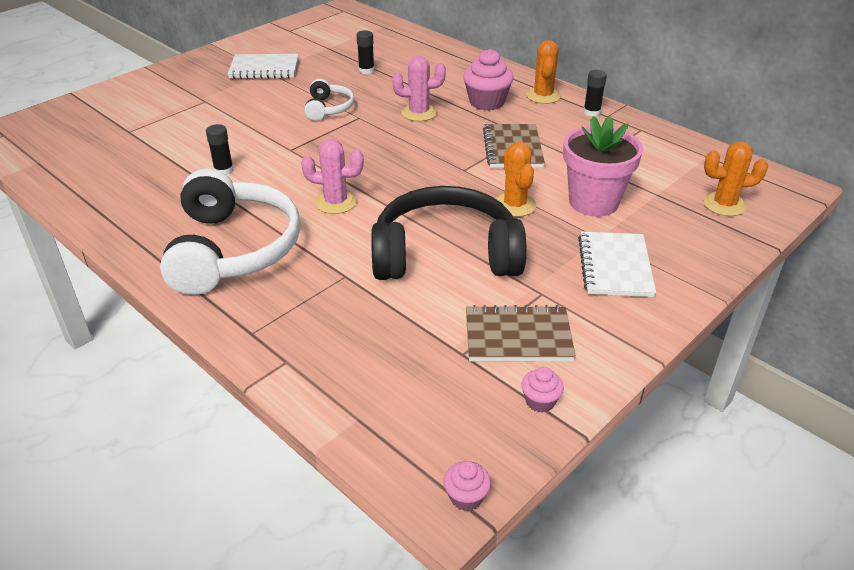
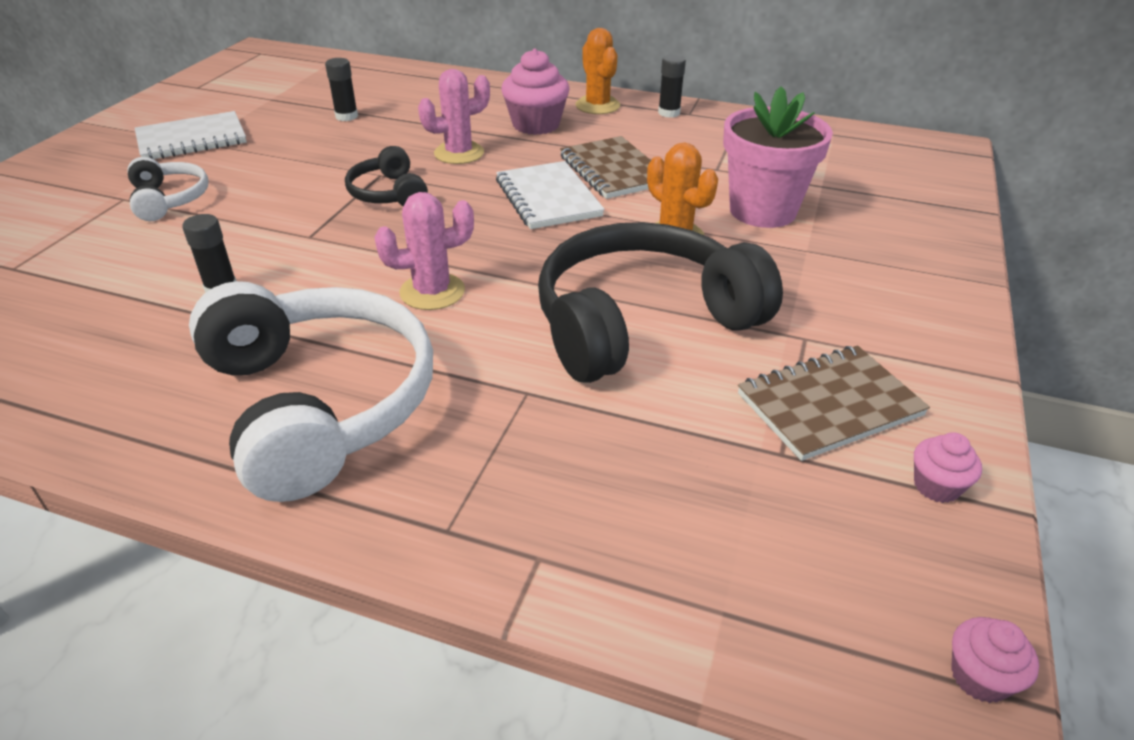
camera: 25 degrees left, 0 degrees up
white headphones [304,79,354,121] -> white headphones moved to [127,157,209,221]
white notebook [578,231,656,297] -> white notebook moved to [496,161,605,229]
orange cactus [703,141,768,216] -> none
none -> black headphones [345,146,428,207]

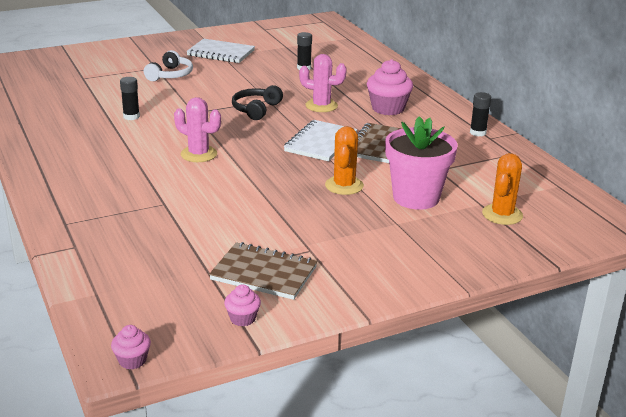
camera: 45 degrees right, 10 degrees down
white headphones [189,281,433,502] -> none
black headphones [538,222,783,383] -> none
orange cactus [576,28,620,114] -> orange cactus moved to [482,153,523,225]

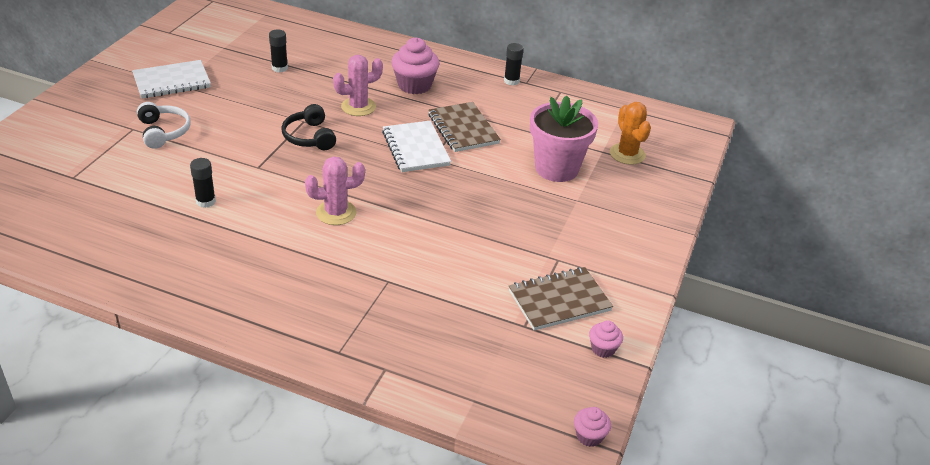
camera: 45 degrees left, 10 degrees up
orange cactus [325,126,364,195] -> none

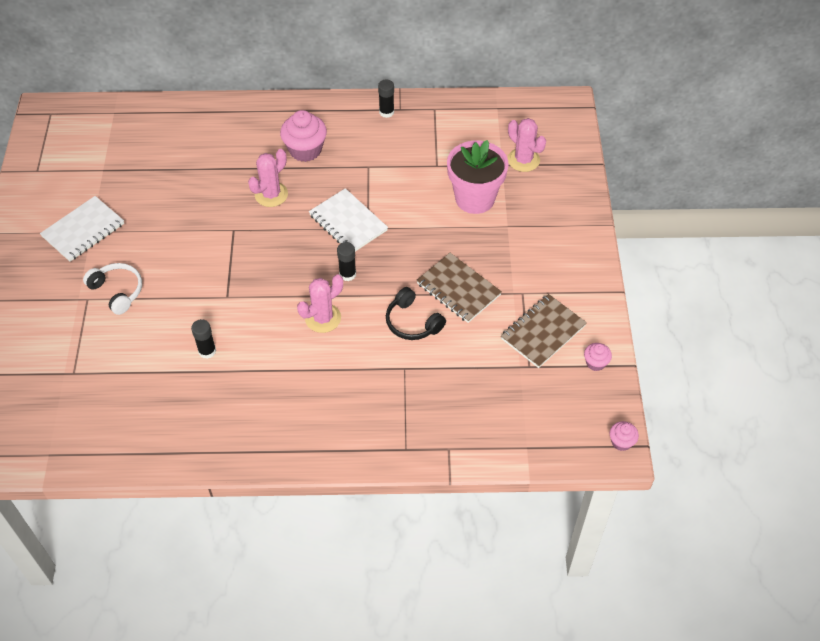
camera: 20 degrees left, 15 degrees up
black glue stick [269,29,288,73] -> black glue stick moved to [337,242,356,281]
black headphones [281,104,336,150] -> black headphones moved to [386,287,446,340]
brown notebook [428,102,501,152] -> brown notebook moved to [417,253,502,323]
orange cactus [610,102,651,165] -> pink cactus [508,118,546,172]

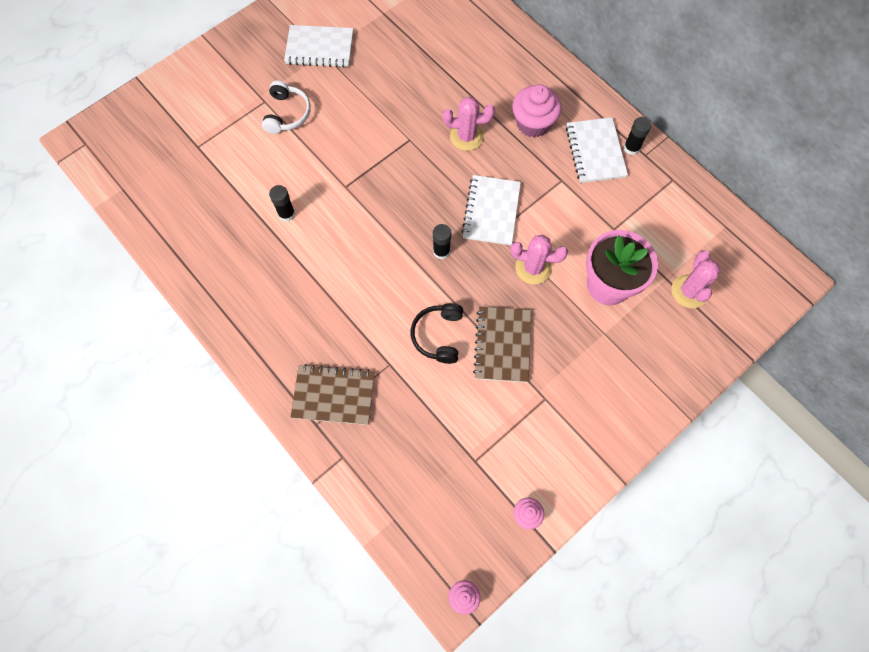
camera: 50 degrees right, 15 degrees up
pink cactus [297,274,343,333] -> pink cactus moved to [511,235,568,284]
brown notebook [501,294,587,368] -> brown notebook moved to [290,364,375,425]
none -> white notebook [566,117,628,183]

